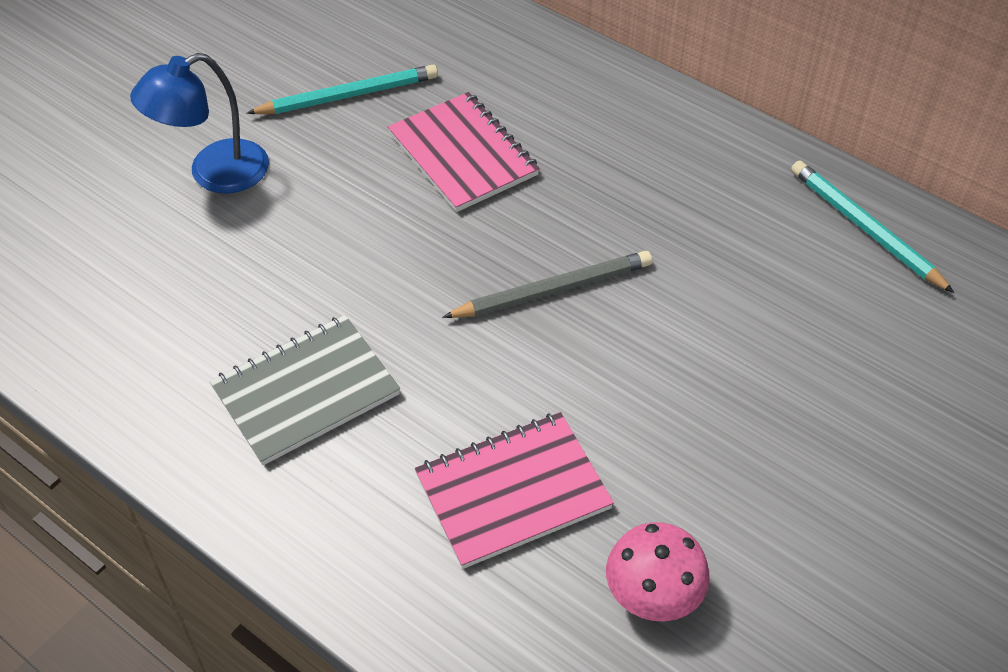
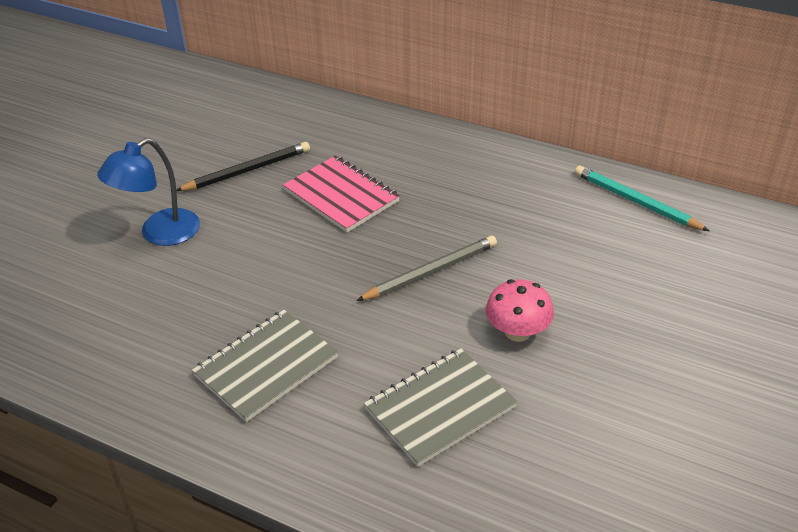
camera: 10 degrees left, 10 degrees down
turquoise pencil [246,65,438,114] -> black pencil [176,142,310,191]
pink notebook [415,412,614,569] -> grey notebook [364,348,517,467]
pink mushroom [606,522,710,622] -> pink mushroom moved to [486,279,554,342]

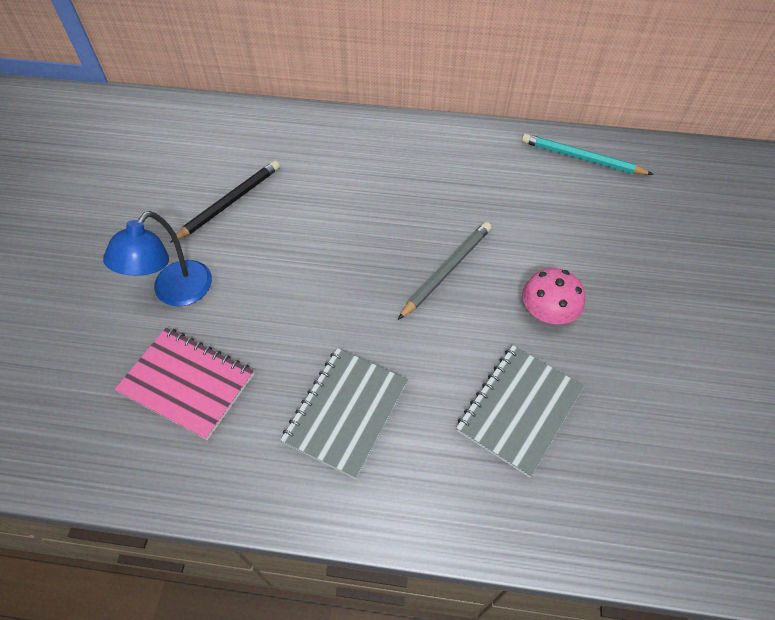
camera: 20 degrees left, 15 degrees up
pink notebook [283,155,400,233] -> pink notebook moved to [114,328,254,440]

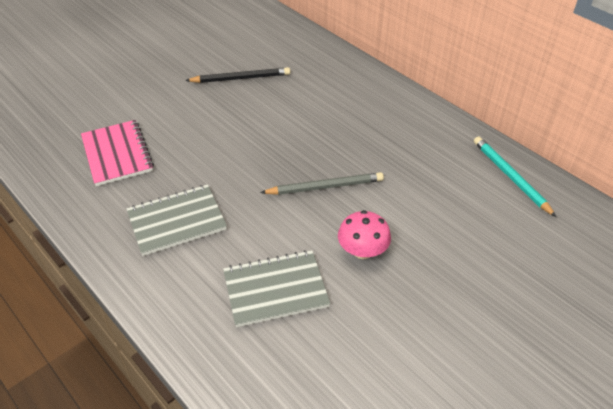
camera: 40 degrees right, 10 degrees down
blue lamp [103,211,212,306] -> none

